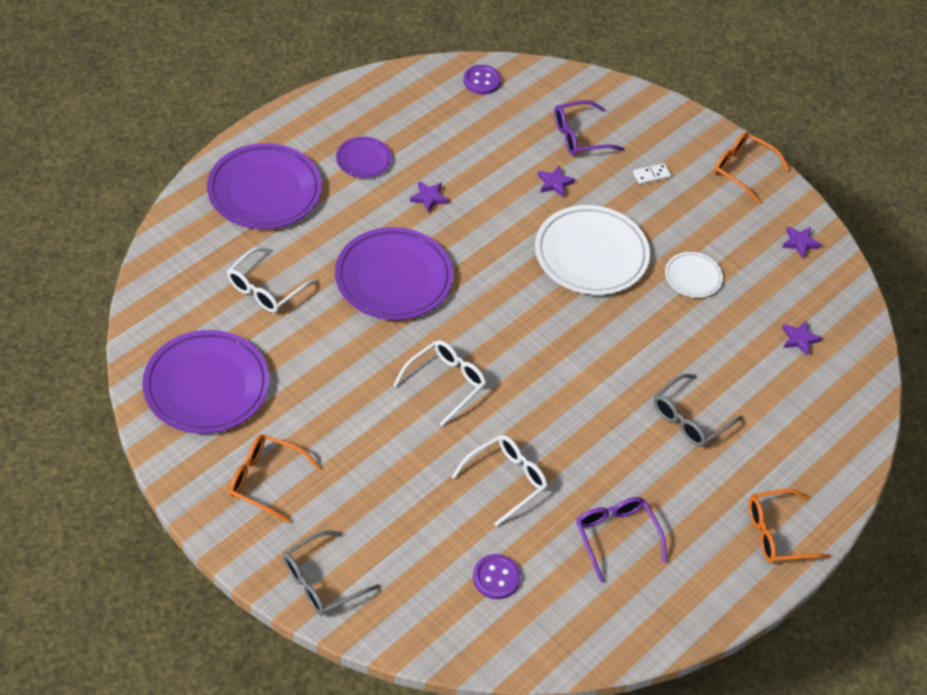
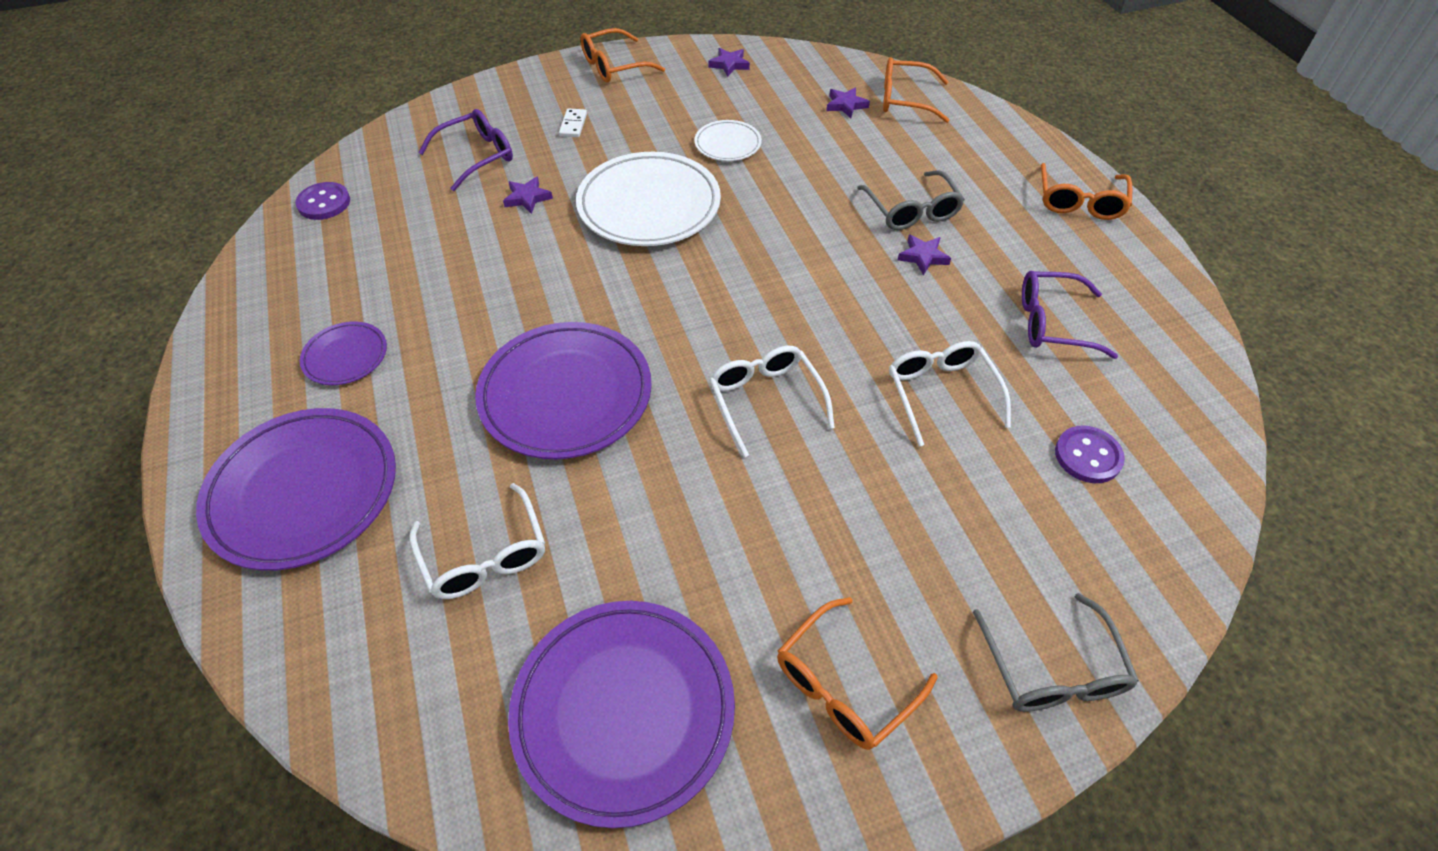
camera: 60 degrees left, 0 degrees up
purple star [410,181,449,213] -> purple star moved to [898,234,951,276]
purple glasses [554,100,624,156] -> purple glasses turned 135 degrees counterclockwise [418,109,513,191]
none -> orange glasses [883,57,949,123]

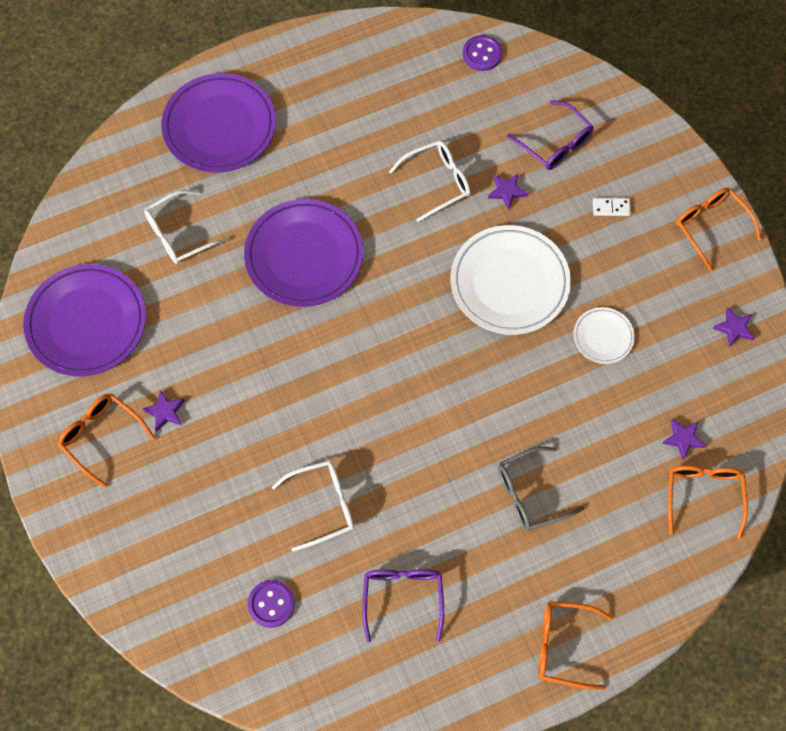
camera: 85 degrees right, 15 degrees up
purple plate [300,321,387,385] -> none
white glasses [709,346,835,457] -> white glasses moved to [389,141,470,222]
purple star [898,234,951,276] -> purple star moved to [143,390,185,432]
grey glasses [973,593,1139,712] -> none

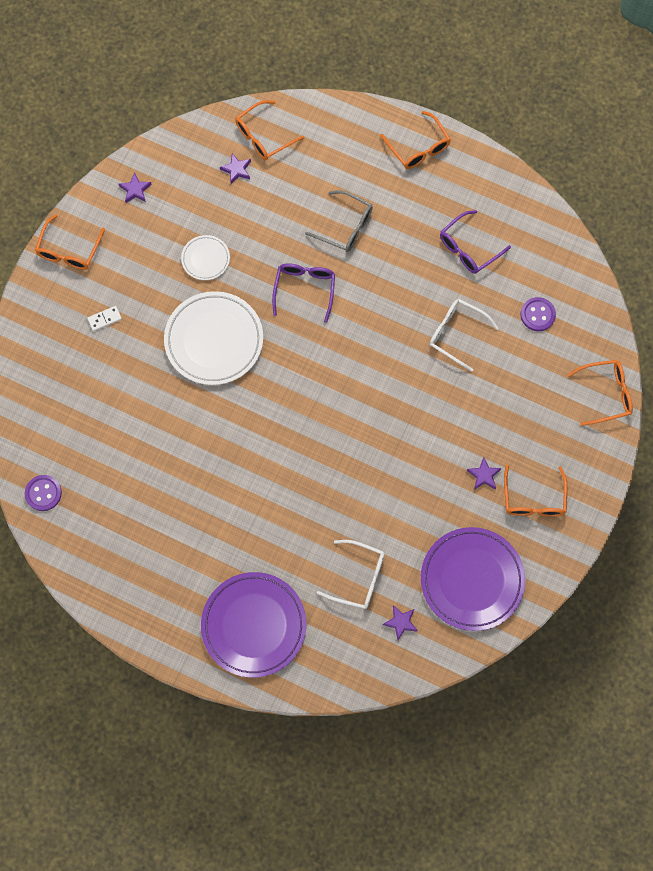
camera: 130 degrees left, 5 degrees up
purple plate [244,199,363,307] -> none
white glasses [389,141,470,222] -> none
purple star [488,174,528,209] -> purple star moved to [383,605,418,640]
purple glasses [507,100,594,170] -> purple glasses moved to [272,263,335,323]
white domino [593,198,631,216] -> white domino turned 75 degrees counterclockwise [87,306,122,331]
none -> orange glasses [567,360,633,426]

